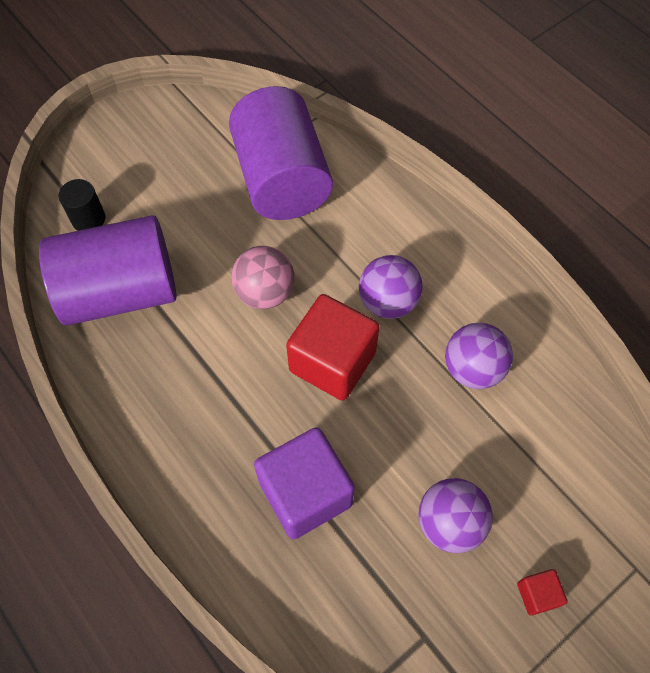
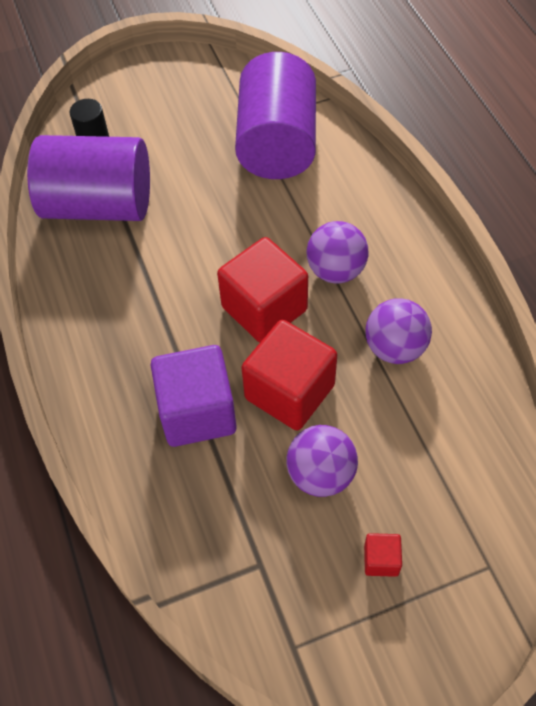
camera: 20 degrees right, 5 degrees down
pink ball [231,246,295,309] -> none
none -> red cube [242,320,337,431]

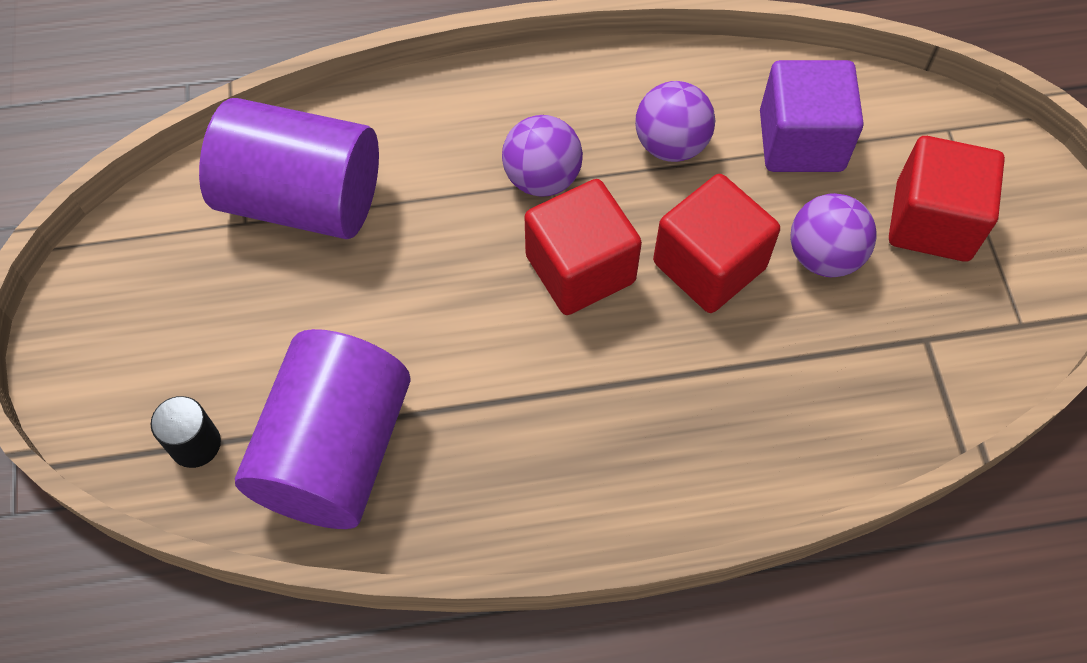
camera: 80 degrees left, 5 degrees up
purple cube [151,345,237,447] -> purple cube moved to [760,60,864,172]
red cube [364,533,402,577] -> red cube [889,136,1005,262], size x2.26

